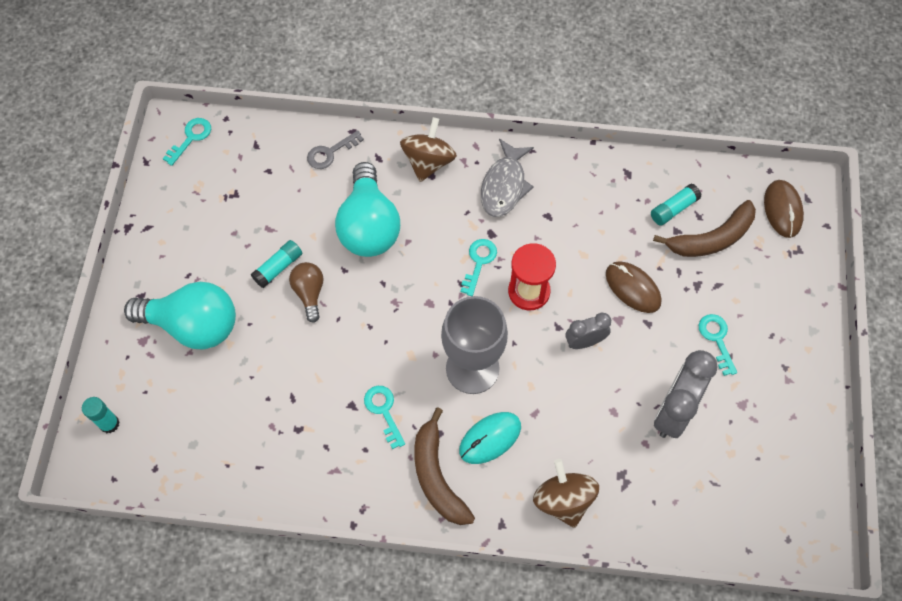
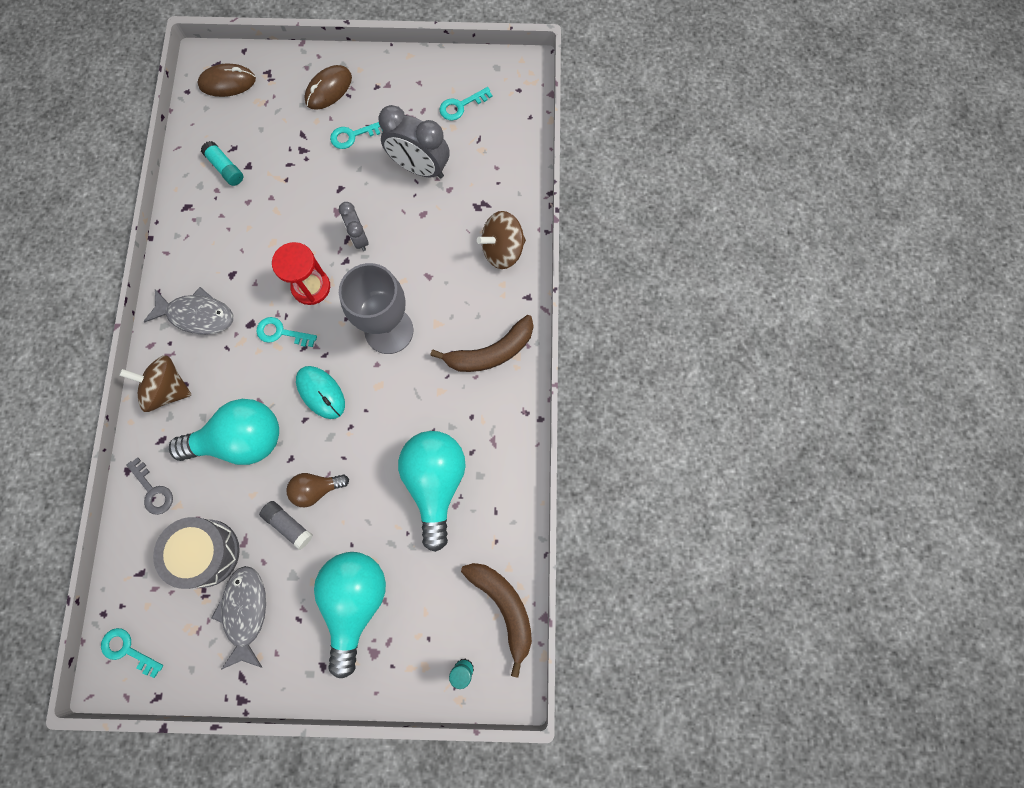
camera: 95 degrees left, 10 degrees up
turquoise glue stick [251,240,302,288] -> grey glue stick [259,501,313,550]
turquoise key [364,386,405,449] -> turquoise key moved to [440,87,493,120]
turquoise mouse [459,412,521,464] -> turquoise mouse moved to [296,366,345,419]
brown mouse [606,261,661,313] -> brown mouse moved to [304,65,352,110]
brown banana [653,200,756,257] -> brown banana moved to [461,563,532,678]
none -> grey drum [153,517,240,589]
none -> grey fish [211,566,266,669]
none -> turquoise light bulb [398,431,466,552]

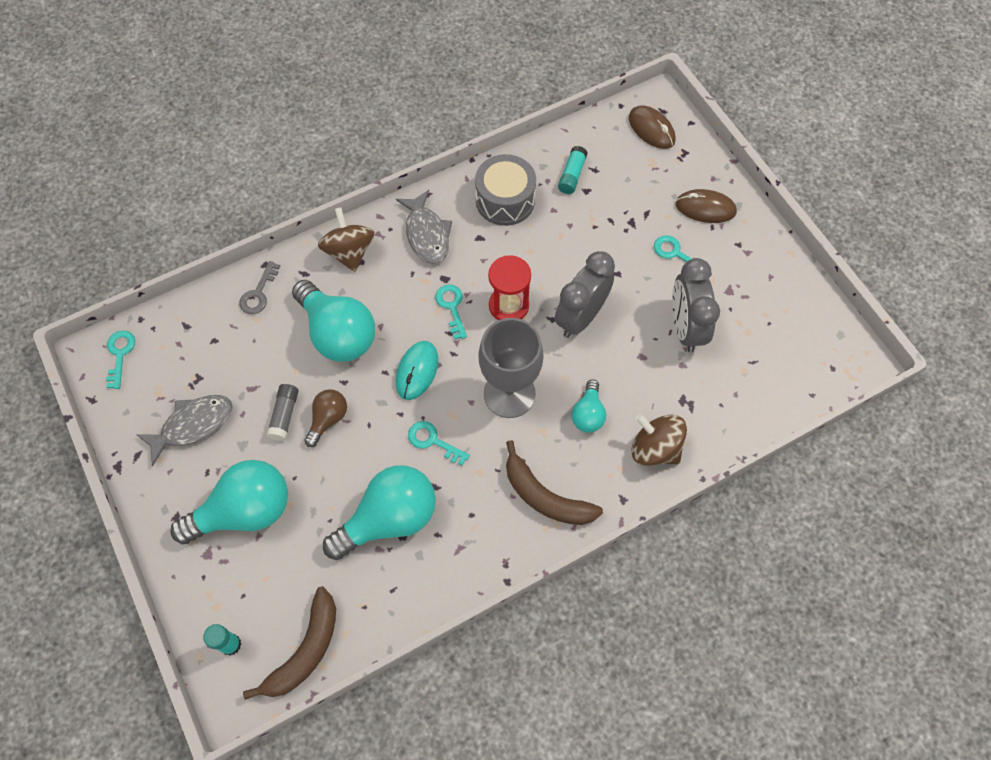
camera: 60 degrees right, 10 degrees down
grey drum [153,517,240,589] -> grey drum moved to [475,154,536,226]
brown light bulb [286,473,349,507] -> brown light bulb turned 75 degrees clockwise [304,389,347,447]
grey clock [339,202,369,251] -> grey clock [555,251,615,338], size x1.73
turquoise key [440,87,493,120] -> turquoise key moved to [408,421,470,466]
none -> turquoise light bulb [572,380,606,433]

